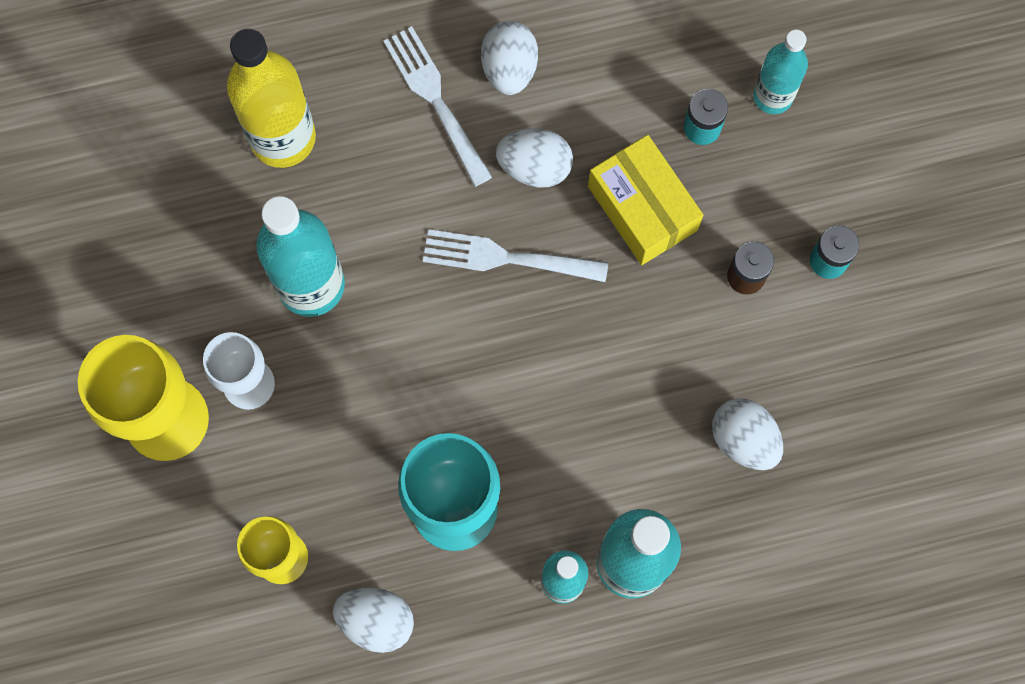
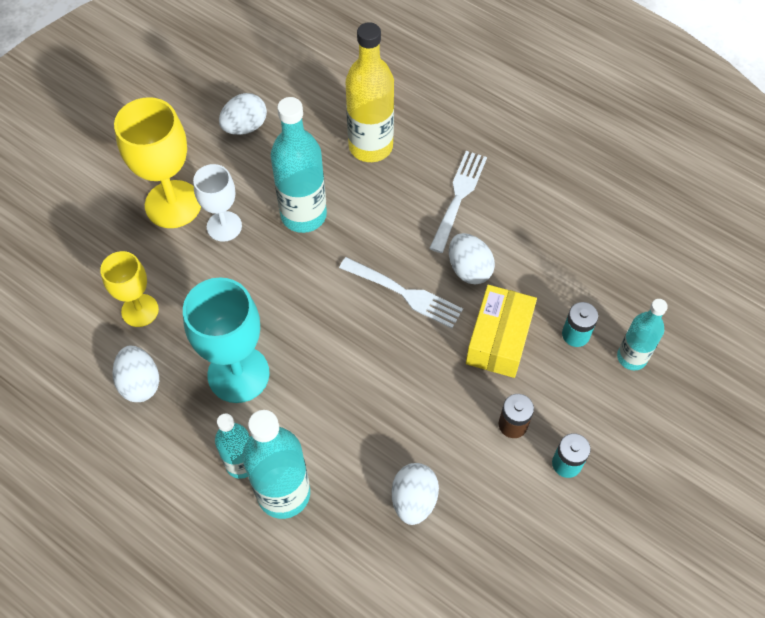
camera: 50 degrees right, 15 degrees down
white fork [423,229,608,282] -> white fork turned 150 degrees clockwise [339,257,463,328]
white egg [481,21,538,95] -> white egg moved to [219,93,267,135]

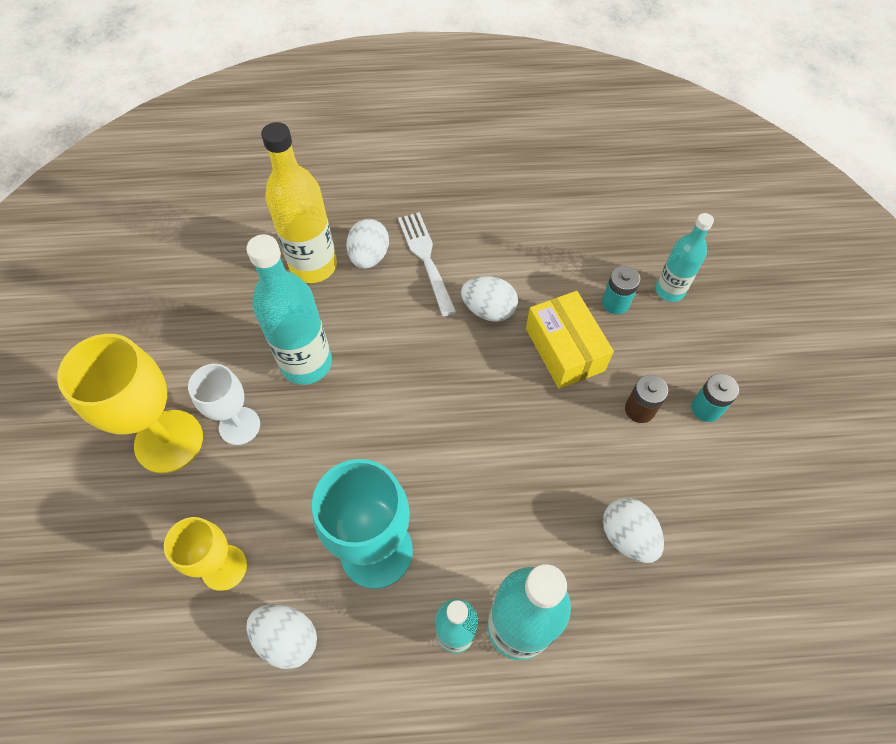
camera: 40 degrees left, 0 degrees up
white egg [219,93,267,135] -> white egg moved to [346,219,389,269]
white fork [339,257,463,328] -> none

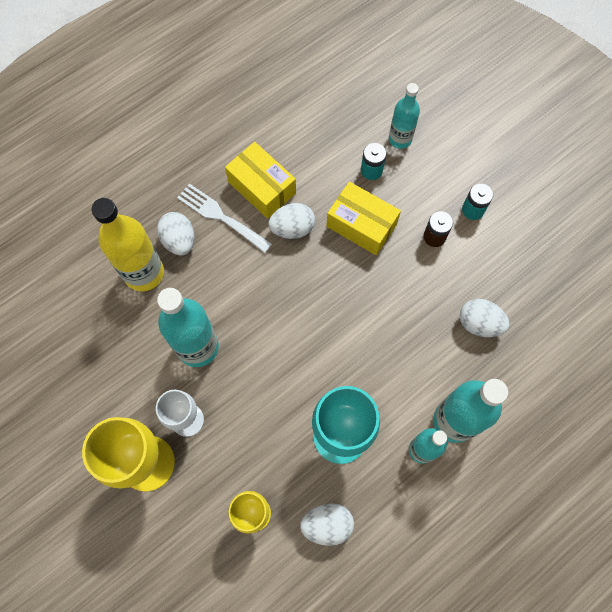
camera: 35 degrees left, 10 degrees up
none -> yellow box [225,142,296,219]

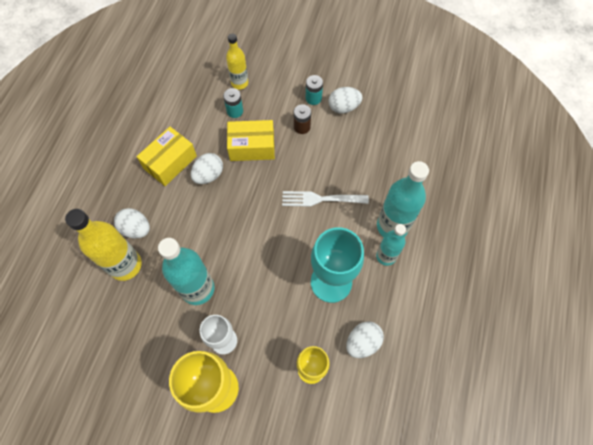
camera: 35 degrees left, 5 degrees down
white fork [177,184,272,253] -> white fork moved to [282,191,369,207]
yellow box [225,142,296,219] -> yellow box turned 60 degrees counterclockwise [136,127,197,186]
turquoise bottle [389,83,420,149] -> yellow bottle [226,33,248,90]
white egg [460,299,509,337] -> white egg moved to [328,87,362,113]

